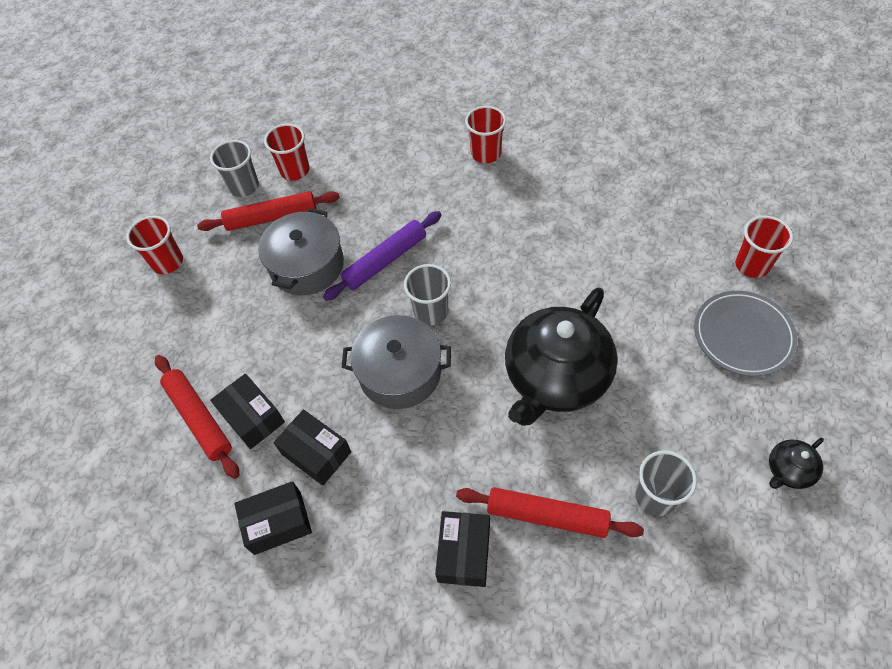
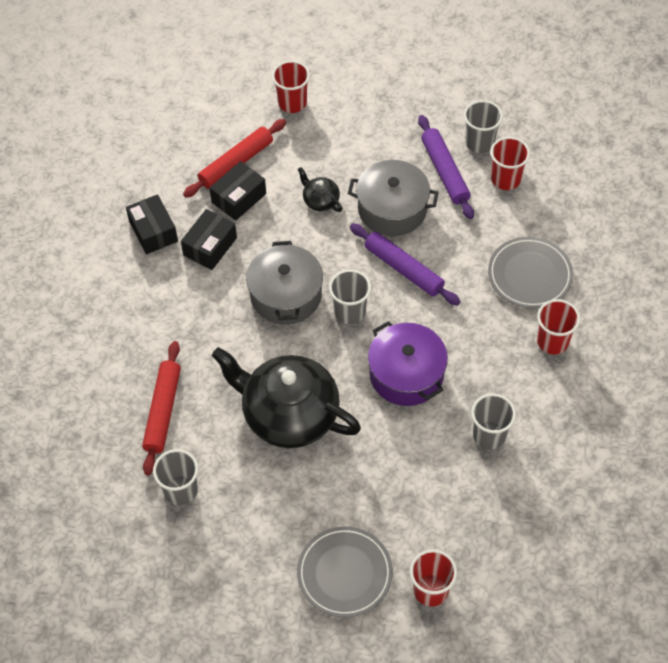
camera: 80 degrees right, 0 degrees up
red cup [126,216,183,274] -> red cup moved to [272,60,310,113]
red rolling pin [197,191,340,231] -> purple rolling pin [418,115,474,219]
black box [435,511,490,587] -> none
black teapot [769,438,824,489] -> black teapot moved to [297,167,342,212]
none -> purple pot [368,321,448,406]
none -> grey cup [471,394,516,450]
none -> grey plate [488,237,573,308]

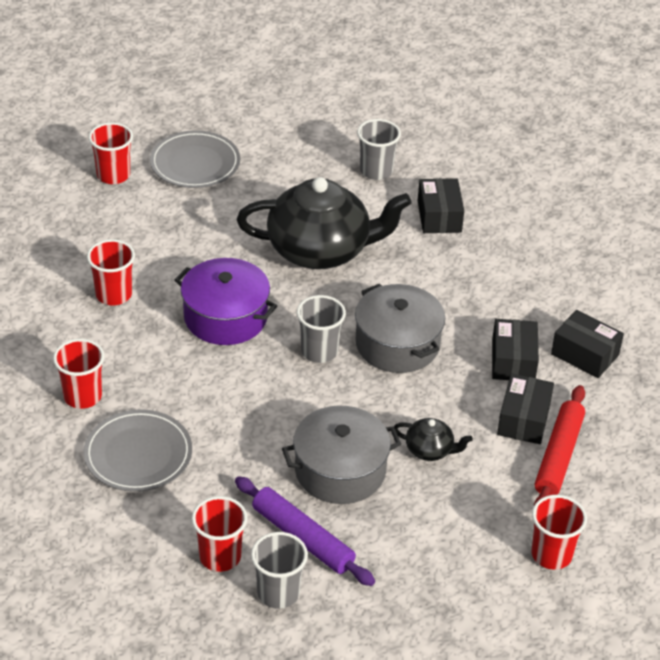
camera: 150 degrees right, 15 degrees down
red rolling pin [142,341,181,475] -> black box [418,178,464,233]
purple rolling pin [350,223,461,306] -> none
grey cup [471,394,516,450] -> red cup [87,239,135,305]

